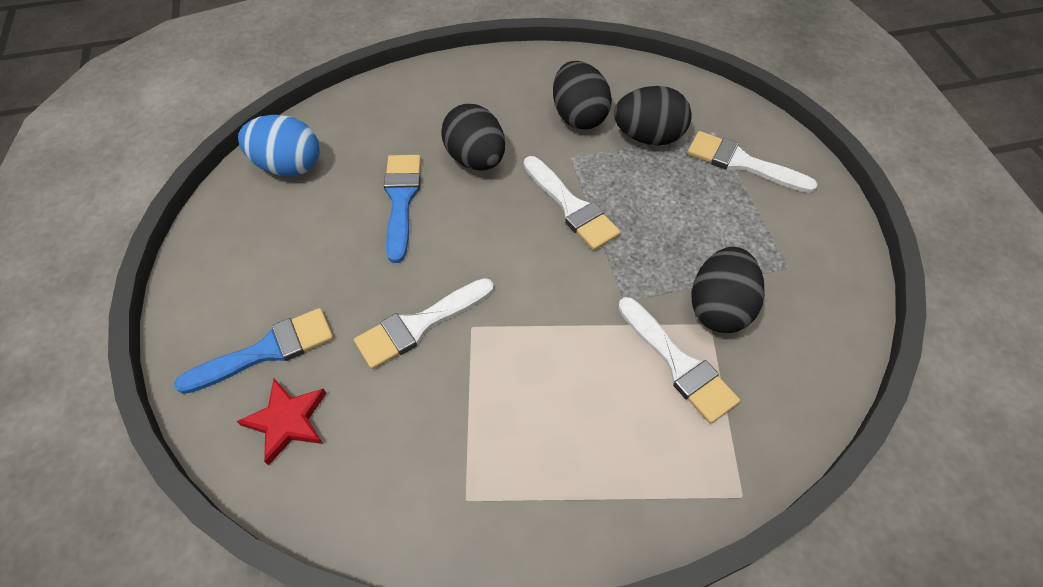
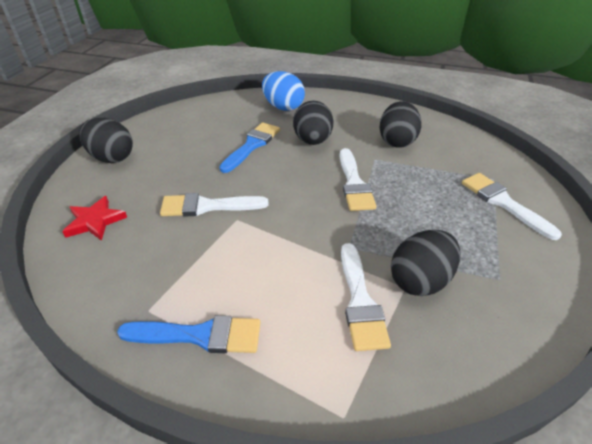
camera: 30 degrees right, 15 degrees down
blue brush [174,308,333,394] -> blue brush moved to [117,315,260,353]
blue egg [238,115,320,177] -> blue egg moved to [262,71,305,111]
black egg [614,86,692,146] -> black egg moved to [79,118,133,163]

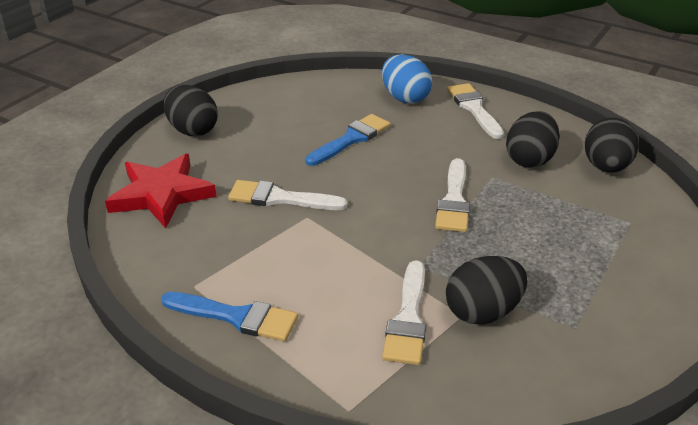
camera: 15 degrees right, 5 degrees down
red star [62,196,127,241] -> red star [105,154,217,228], size x1.67
black egg [293,101,334,145] -> black egg moved to [585,118,639,173]
white brush [462,173,562,240] -> white brush moved to [447,83,504,139]

